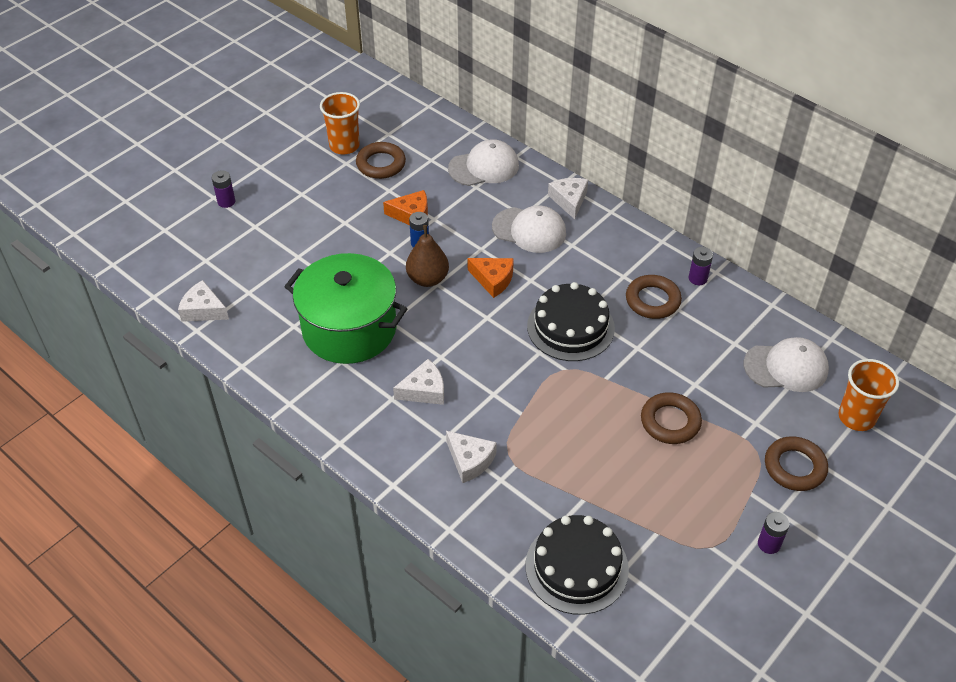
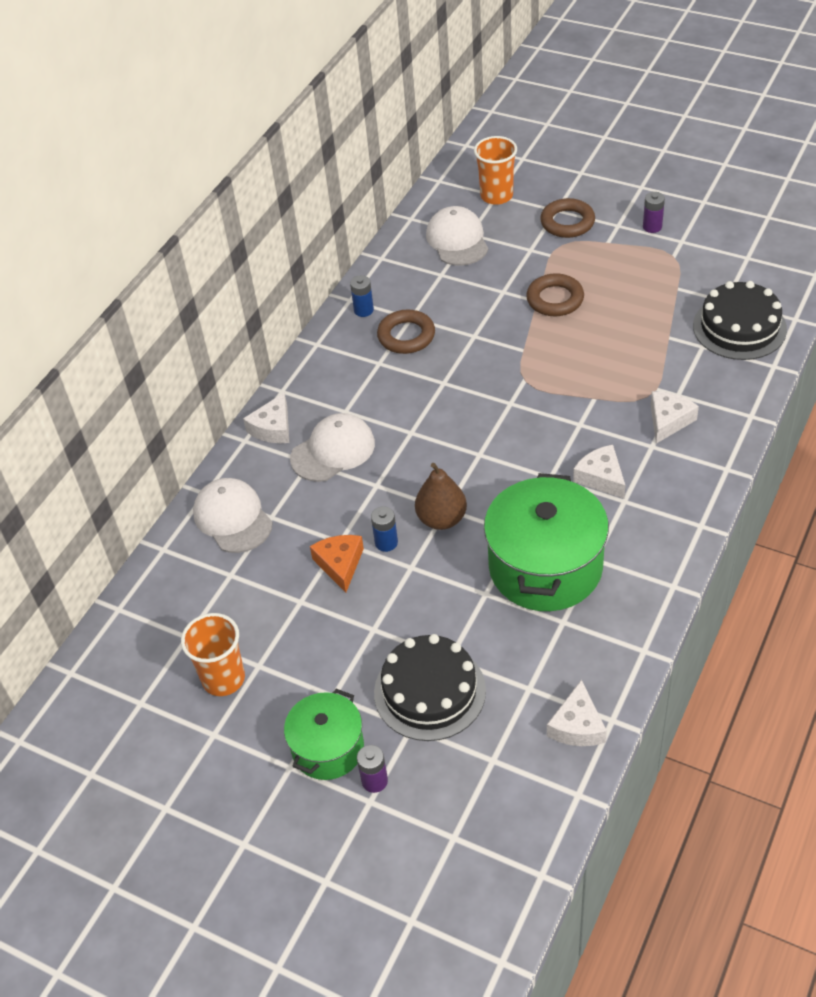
camera: 100 degrees left, 0 degrees up
brown ring [356,142,406,179] -> none
orange cheese [468,258,514,298] -> none
white cap [492,205,566,253] -> white cap turned 45 degrees clockwise [290,413,375,482]
black cake [527,282,615,361] -> black cake moved to [374,634,486,741]
white cheese [548,178,588,219] -> white cheese turned 45 degrees counterclockwise [243,392,289,443]
purple battery [689,247,713,285] -> blue battery [350,275,374,317]
none -> green pot [284,689,364,780]

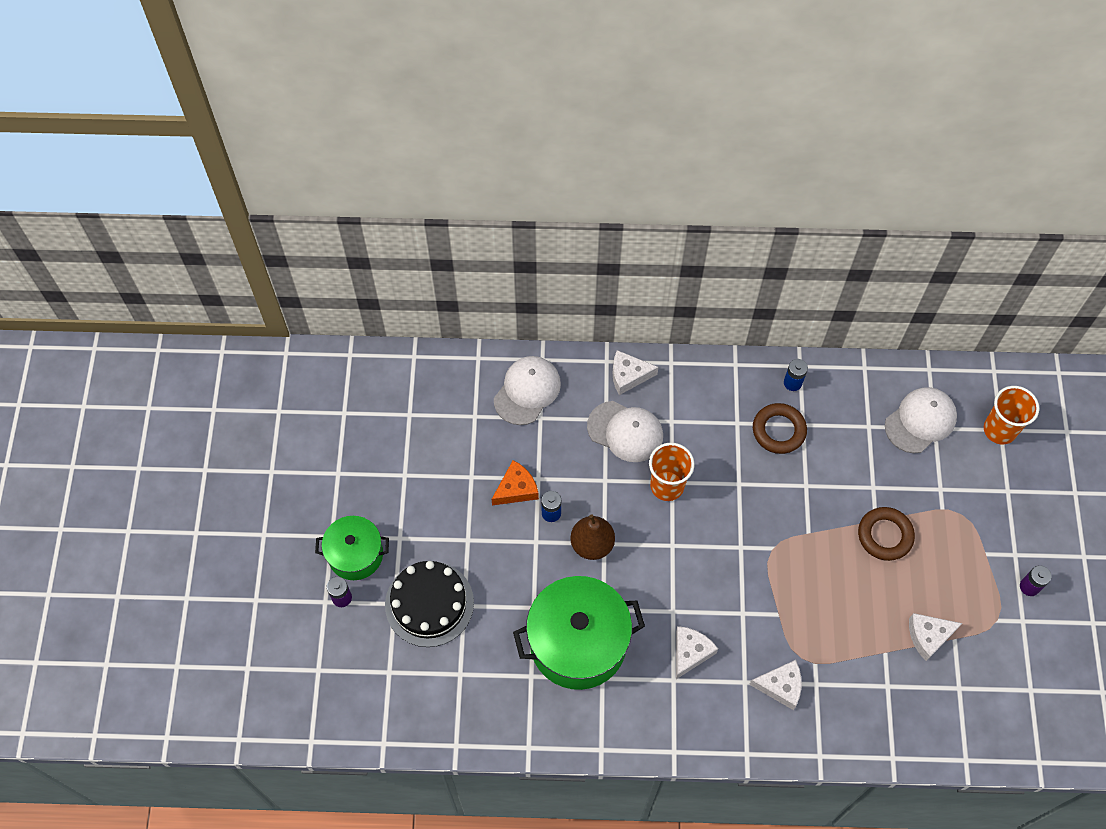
camera: 60 degrees right, 15 degrees up
orange cup [181,613,245,696] -> orange cup moved to [649,443,695,501]
brown ring [540,198,595,238] -> none
white cheese [547,679,607,746] -> white cheese moved to [909,613,962,661]
black cake [693,281,787,360] -> none

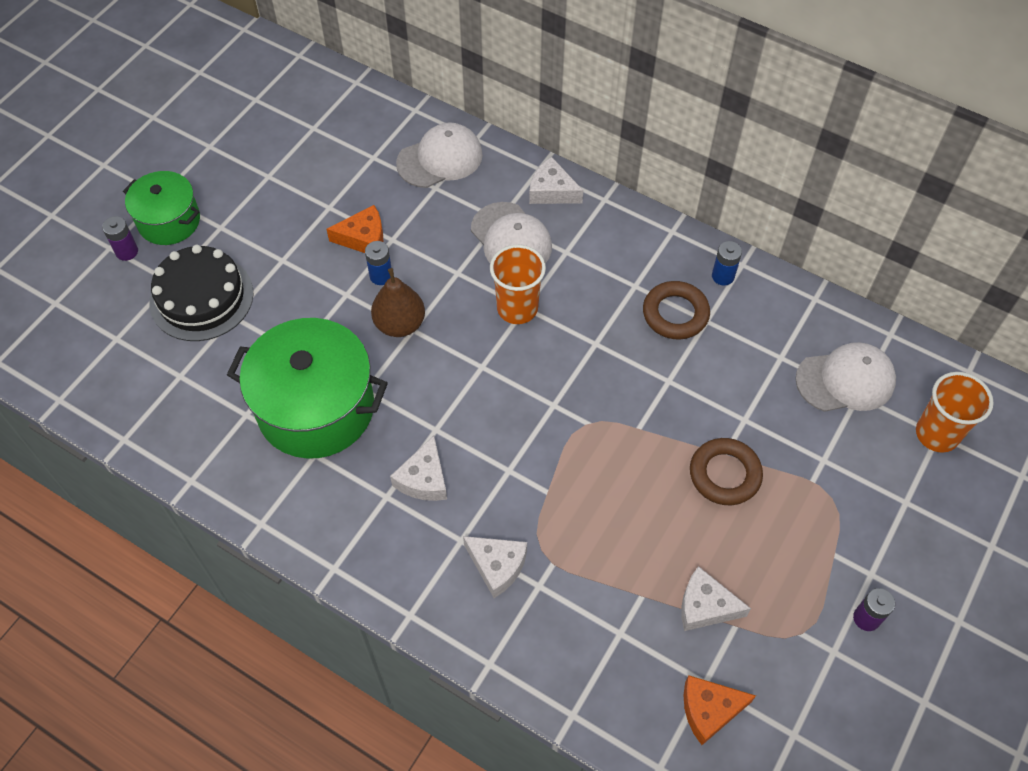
camera: 30 degrees right, 5 degrees down
white cheese [676,626,718,679] -> white cheese turned 135 degrees clockwise [390,436,447,501]
none -> orange cheese [684,675,756,745]

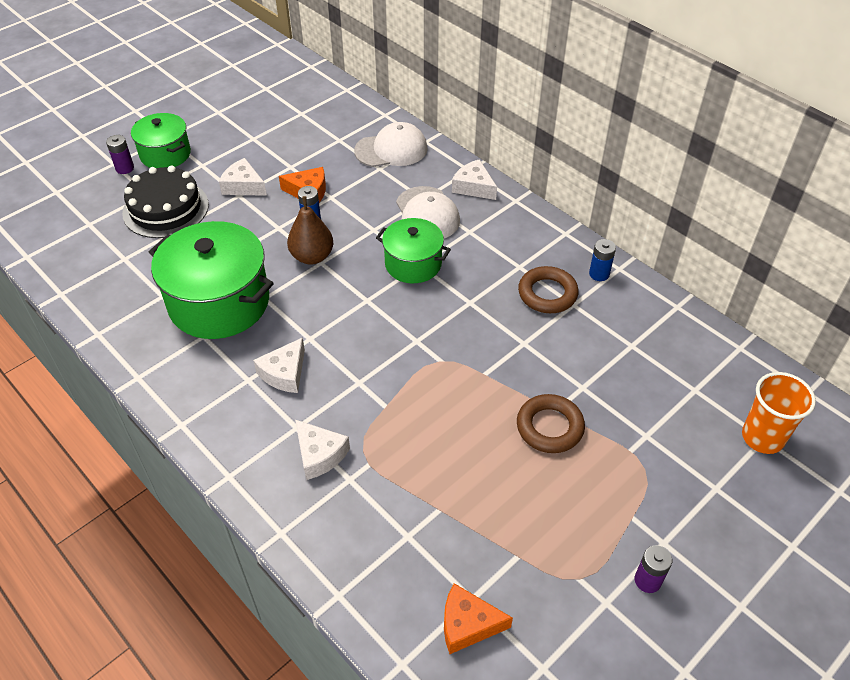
camera: 15 degrees right, 10 degrees down
orange cup [490,245,546,324] -> green pot [376,218,451,283]
white cheese [681,566,751,631] -> white cheese moved to [219,158,267,196]
white cap [795,342,896,412] -> none

